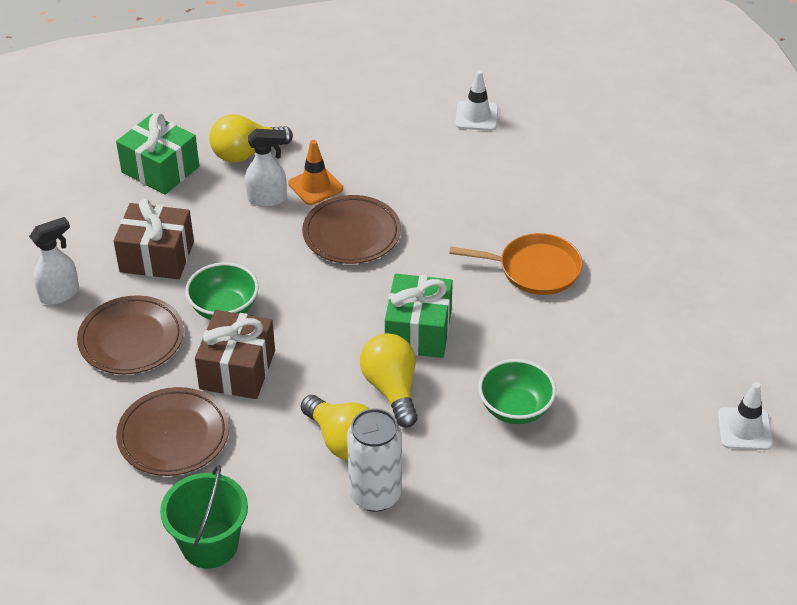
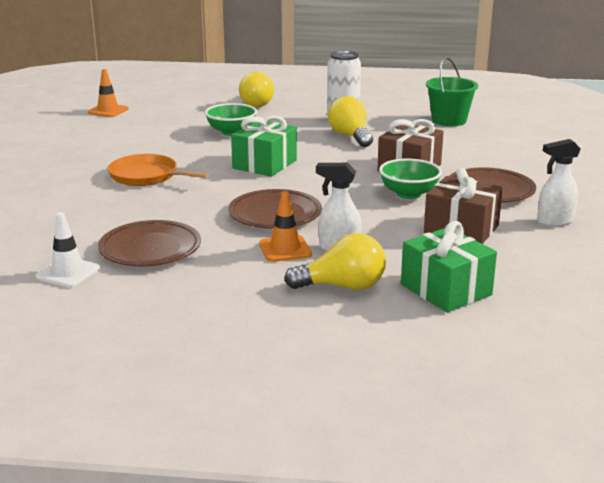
camera: 160 degrees left, 20 degrees down
brown plate [116,387,229,476] -> brown plate moved to [98,220,201,266]
yellow light bulb [360,333,418,428] -> yellow light bulb moved to [239,72,274,107]
white traffic cone [718,382,773,450] -> orange traffic cone [87,69,129,117]

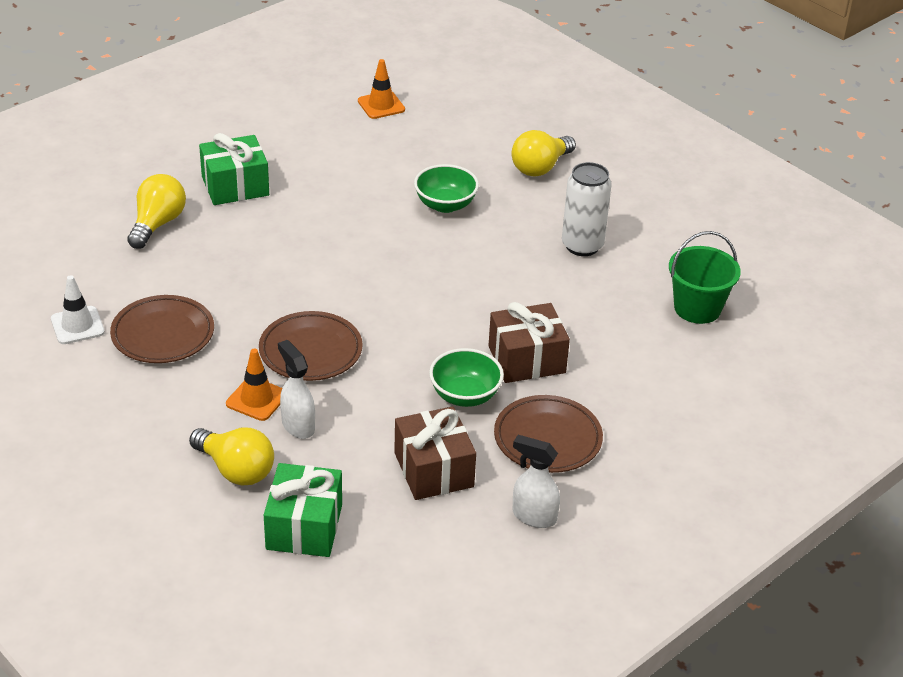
camera: 40 degrees right, 15 degrees up
orange pan [108,154,210,186] -> none
green gift [231,116,297,177] -> green gift moved to [199,133,269,205]
yellow light bulb [328,96,373,147] -> yellow light bulb moved to [127,174,186,249]

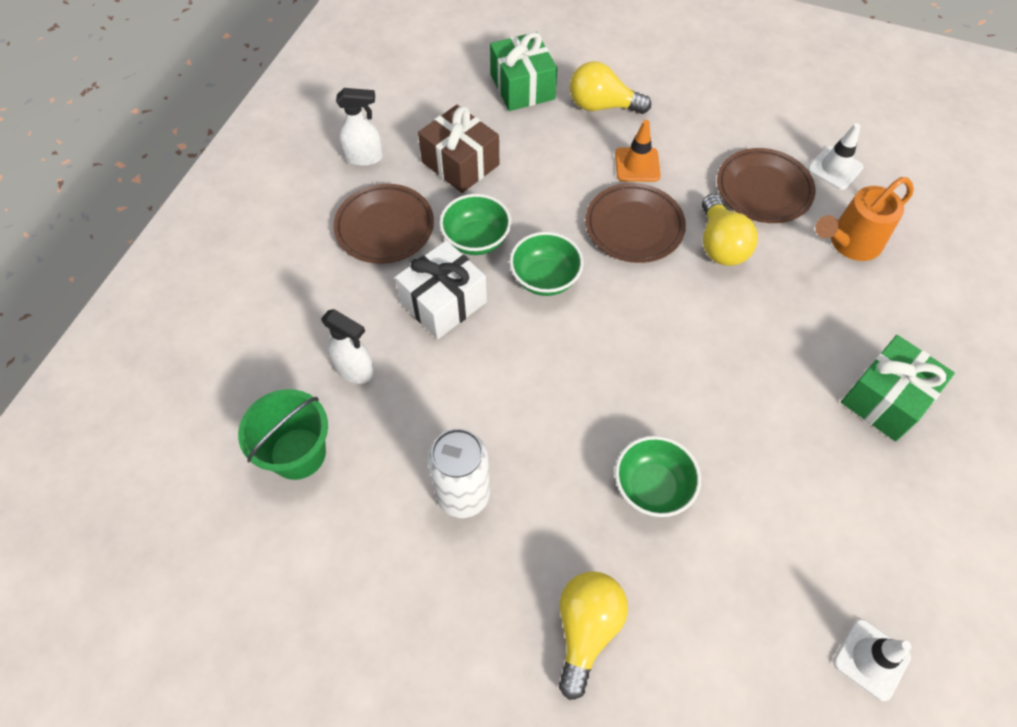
camera: 155 degrees right, 20 degrees up
yellow light bulb [127,174,186,249] -> yellow light bulb moved to [702,194,758,266]
white spray bottle [278,340,315,439] -> white spray bottle moved to [321,309,374,384]
orange traffic cone [358,59,405,119] -> white traffic cone [833,619,912,701]
brown gift [488,302,570,383] -> white gift [395,240,487,339]
none -> green bowl [509,232,584,296]
none -> orange watering can [815,177,914,261]

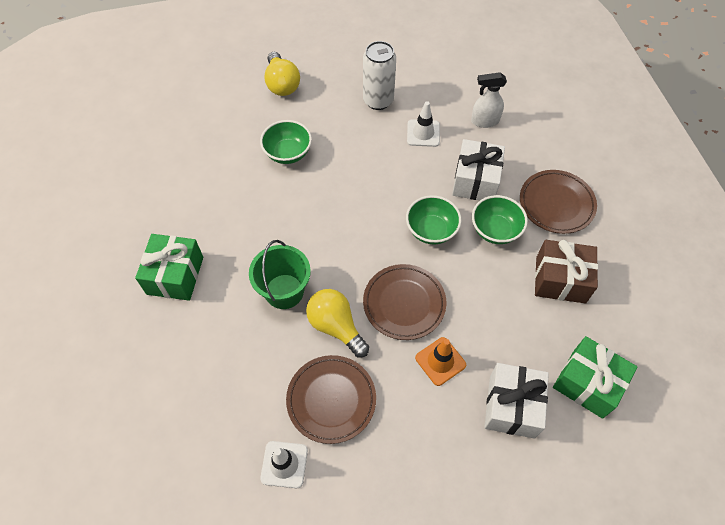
camera: 145 degrees right, 0 degrees up
green bucket [238,389,328,480] -> green bucket moved to [249,240,311,309]
white spray bottle [336,88,383,166] -> none
yellow light bulb [570,62,651,114] -> white gift [484,363,549,439]
orange watering can [815,177,914,261] -> none
white traffic cone [833,619,912,701] -> white traffic cone moved to [407,101,440,147]

